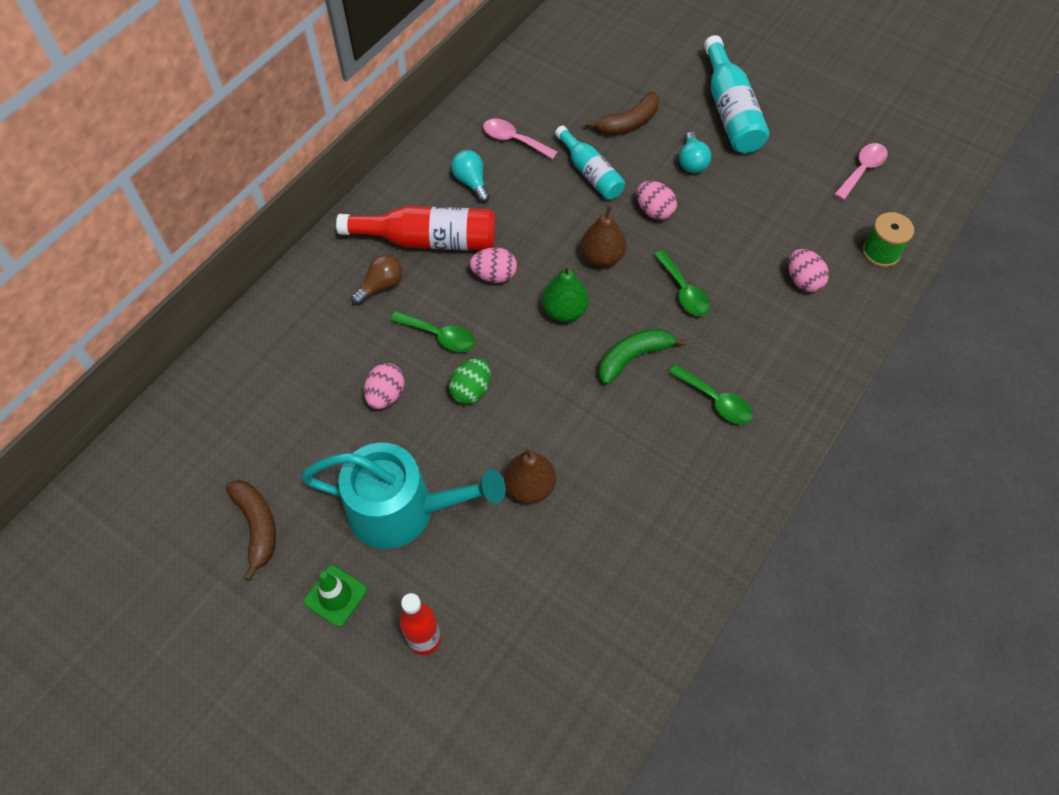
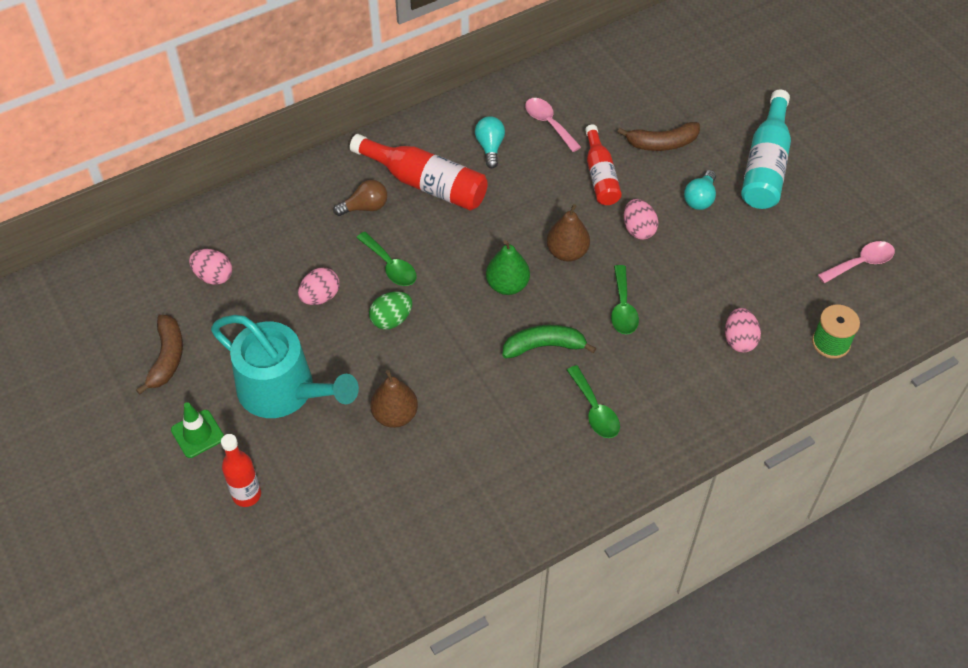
camera: 25 degrees right, 5 degrees down
pink egg [470,247,517,283] -> pink egg moved to [189,249,232,285]
turquoise bottle [555,126,625,200] -> red bottle [585,124,622,205]

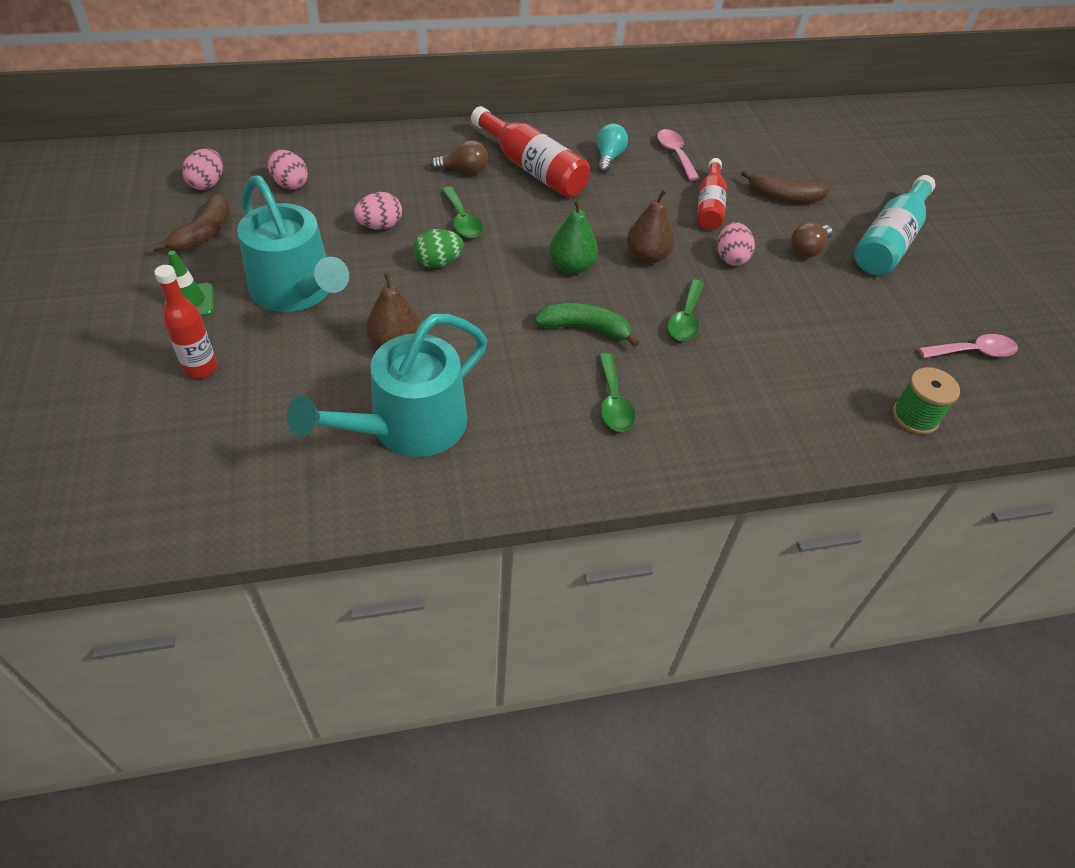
camera: 15 degrees right, 5 degrees down
turquoise light bulb [684,170,716,210] -> brown light bulb [791,222,833,258]
pink egg [725,308,761,352] -> pink egg moved to [182,148,223,190]
none -> turquoise watering can [287,314,487,457]

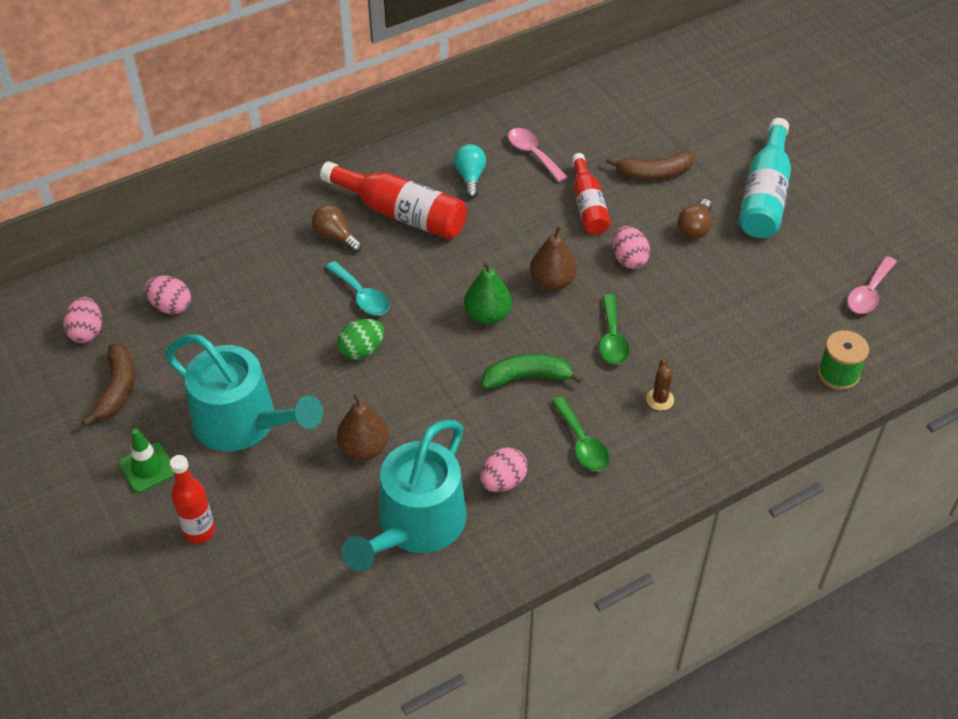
camera: 15 degrees left, 0 degrees up
pink egg [354,192,402,230] -> pink egg moved to [480,447,528,492]
brown light bulb [430,140,488,174] -> brown light bulb turned 120 degrees counterclockwise [312,205,362,253]
green spoon [442,187,483,238] -> turquoise spoon [326,261,389,315]
pink spoon [919,334,1018,358] -> pink spoon turned 150 degrees clockwise [847,256,897,314]
none -> brown cactus [646,359,674,411]

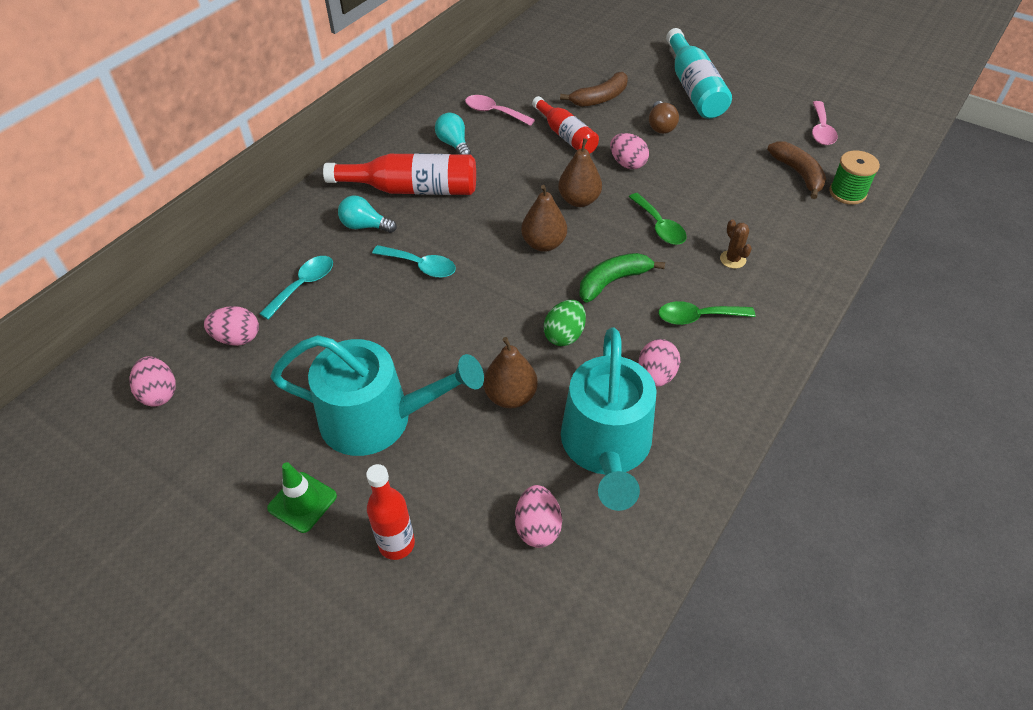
camera: 25 degrees left, 0 degrees up
brown banana [82,344,135,426] -> brown banana moved to [767,141,826,199]
brown light bulb [312,205,362,253] -> turquoise light bulb [338,196,397,233]
green egg [337,319,384,360] -> green egg moved to [544,300,586,346]
green pear [464,261,512,325] -> brown pear [521,185,567,252]
green spoon [551,396,610,471] -> green spoon turned 135 degrees clockwise [659,301,755,325]
none -> turquoise spoon [259,256,333,320]
none -> pink egg [515,485,562,548]

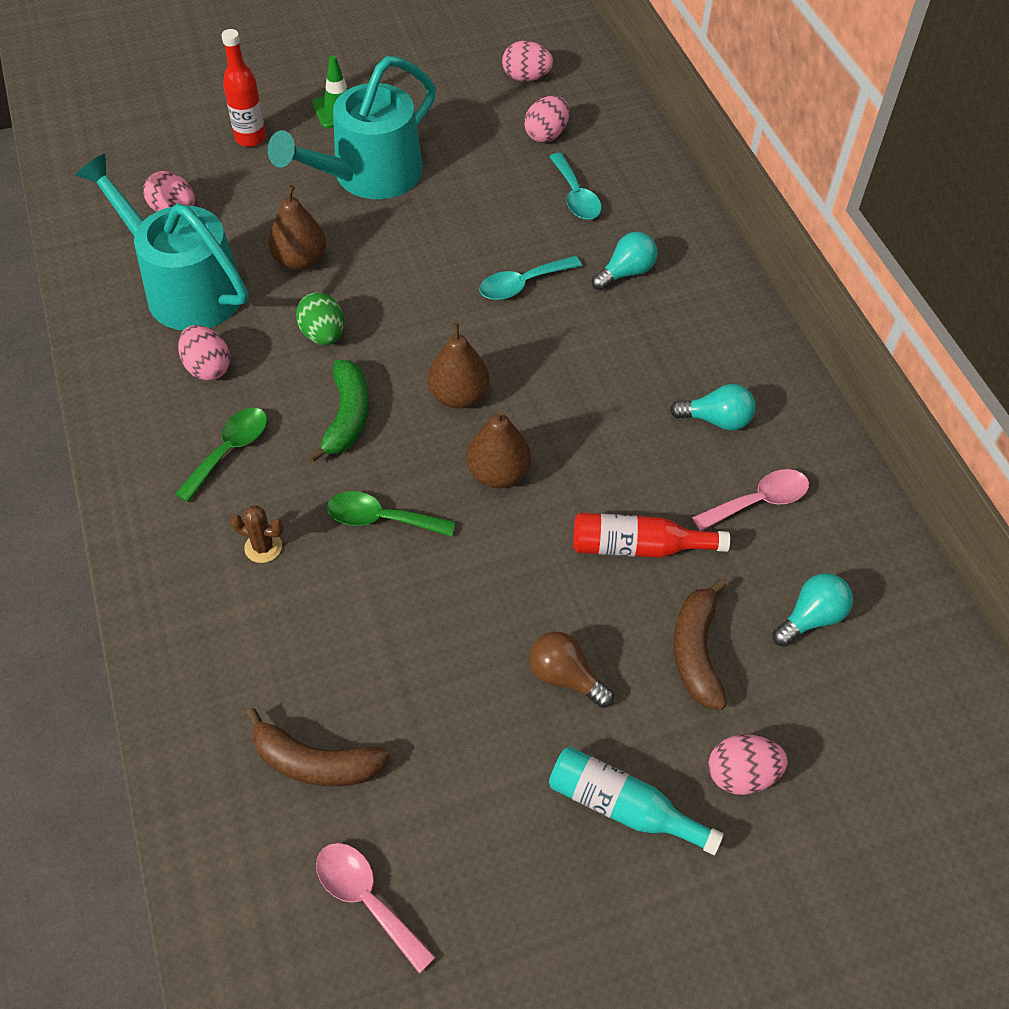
camera: 125 degrees right, 5 degrees up
red bottle [323,154,476,195] -> none
pink egg [610,133,649,169] -> pink egg moved to [709,734,788,795]
turquoise bottle [666,28,732,119] -> turquoise bottle [549,747,724,855], size x0.66
green spool [829,150,880,205] -> none
none -> turquoise light bulb [772,573,853,647]

